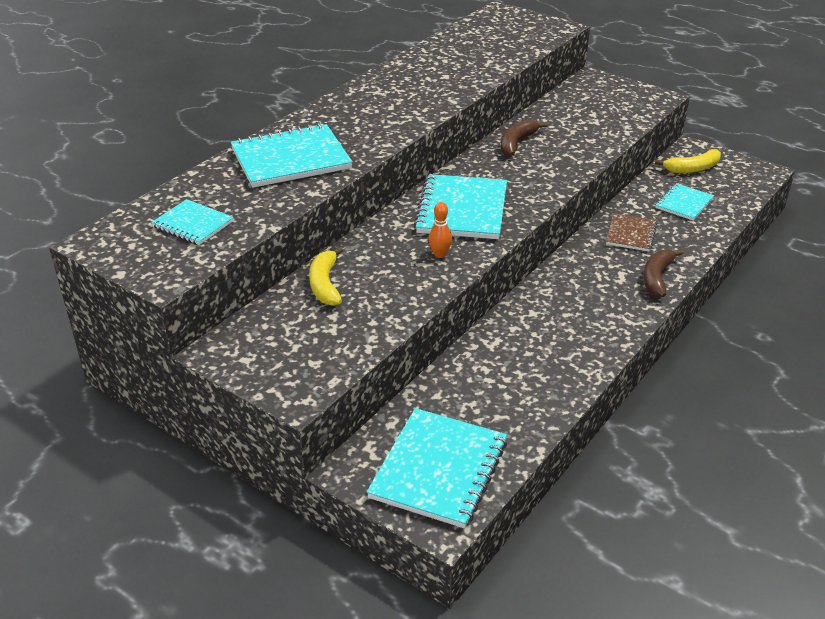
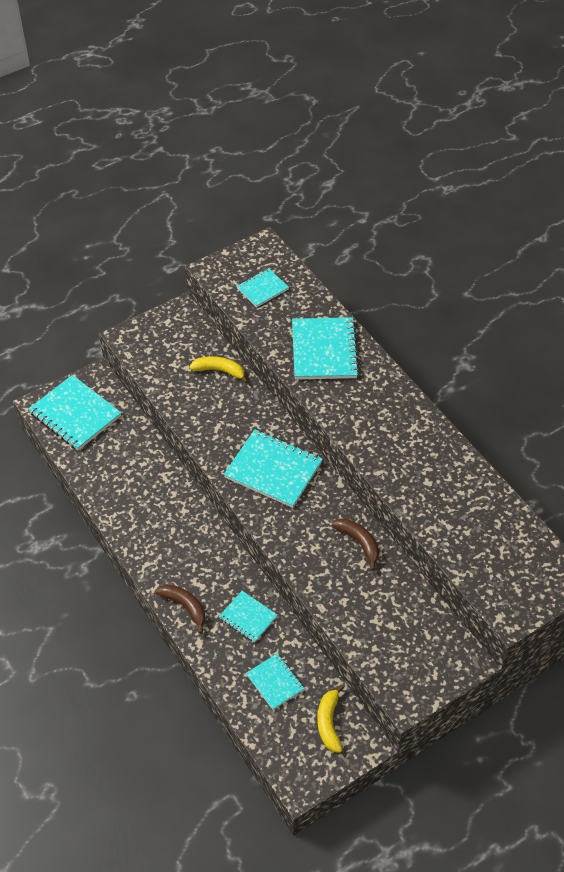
camera: 110 degrees right, 15 degrees up
orange bowling pin [429,202,452,258] -> none
brown notebook [606,213,657,251] -> turquoise notebook [219,591,277,642]

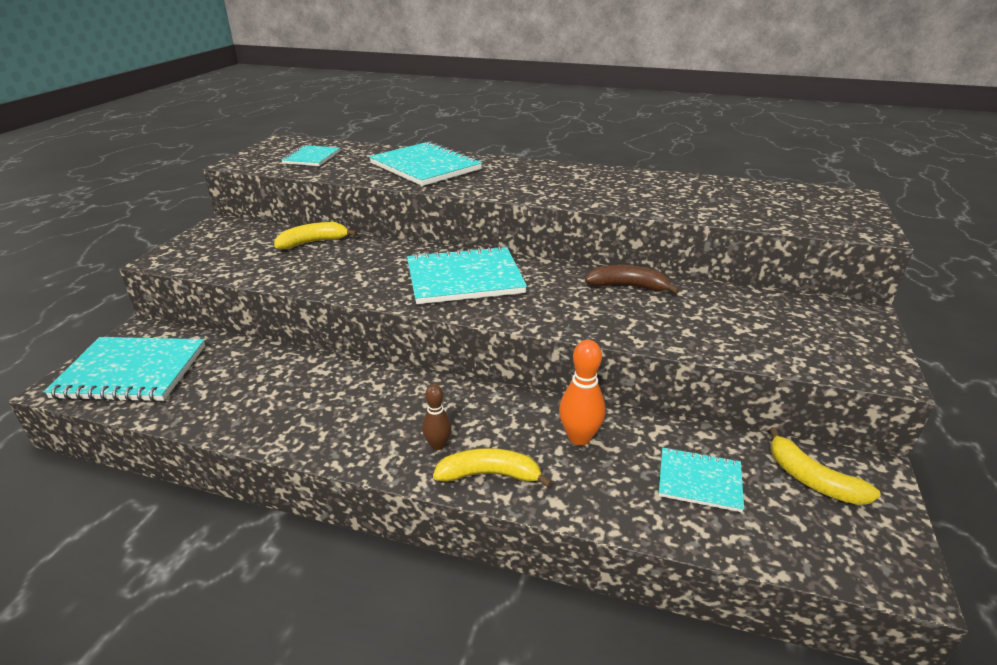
camera: 40 degrees left, 20 degrees down
brown banana [156,584,206,634] -> yellow banana [433,448,552,488]
turquoise notebook [219,591,277,642] -> orange bowling pin [559,340,606,446]
none -> brown bowling pin [422,384,452,450]

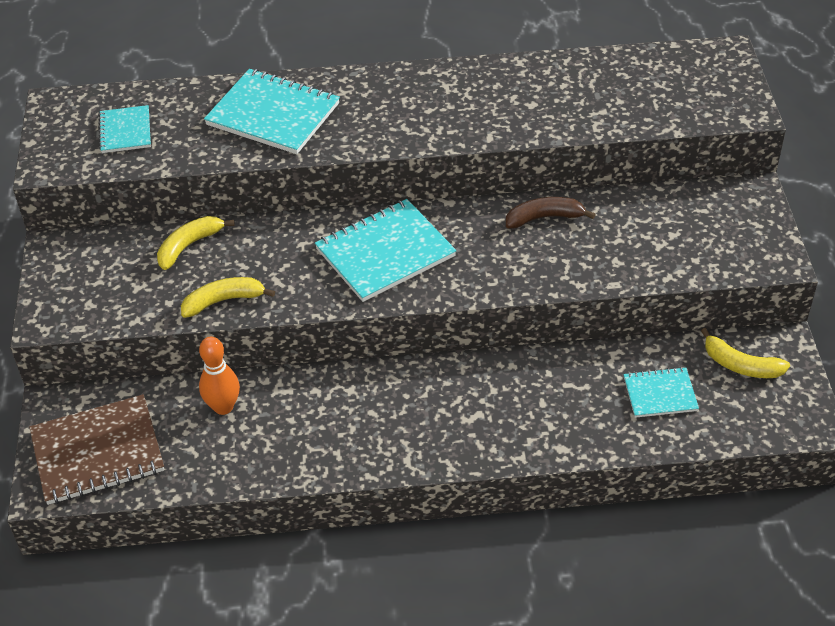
camera: 20 degrees left, 15 degrees up
turquoise notebook [44,337,205,402] -> brown notebook [29,394,164,505]
brown bowling pin [422,384,452,450] -> none
yellow banana [433,448,552,488] -> yellow banana moved to [181,277,275,318]
orange bowling pin [559,340,606,446] -> orange bowling pin moved to [199,337,240,415]

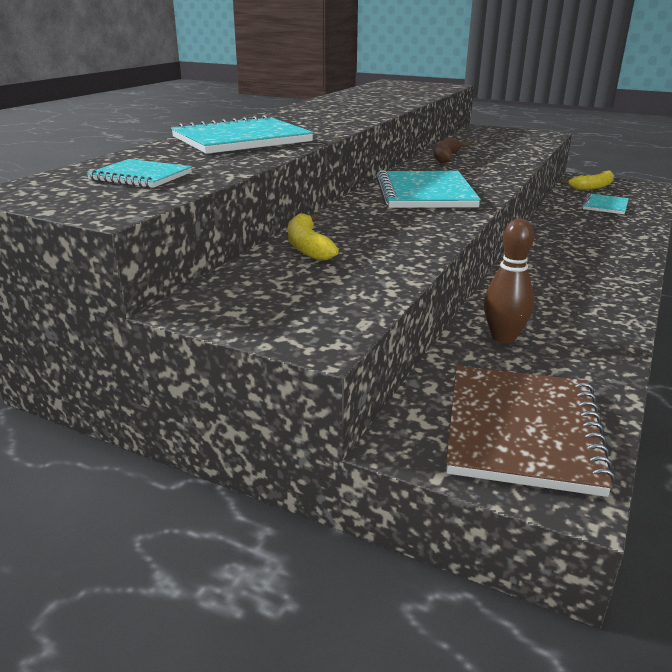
camera: 60 degrees left, 20 degrees down
yellow banana [181,277,275,318] -> none
orange bowling pin [199,337,240,415] -> brown bowling pin [484,218,534,343]

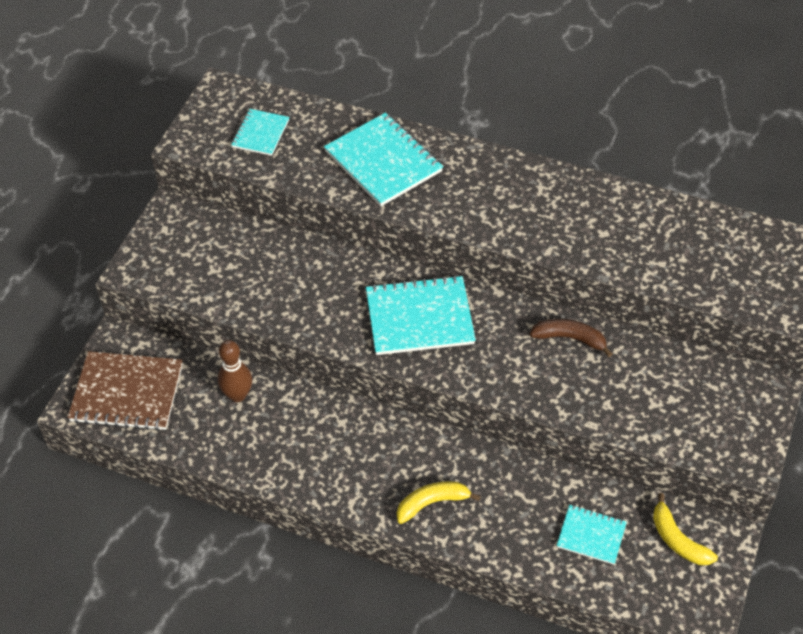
camera: 85 degrees right, 25 degrees up
yellow banana [288,213,339,261] -> yellow banana moved to [397,481,481,524]

